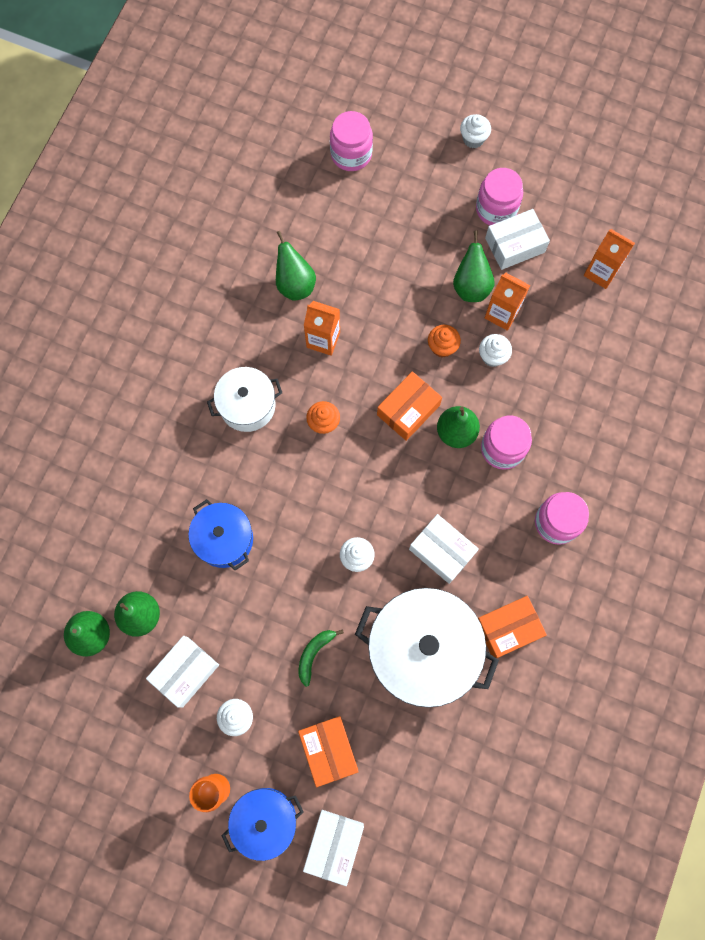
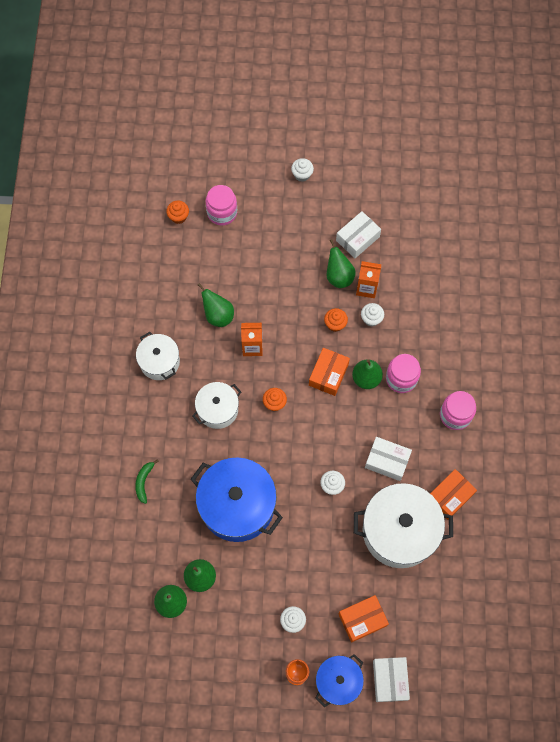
camera: 20 degrees left, 5 degrees down
white box [146,636,219,708] -> none
blue pot [188,499,253,571] -> blue pot [191,457,283,542], size x1.76
orange box [298,716,358,787] -> orange box turned 75 degrees counterclockwise [339,595,389,643]
green banana [299,629,344,687] -> green banana moved to [135,459,159,504]
pink jar [476,168,523,225] -> none
orange carton [584,229,635,289] -> none
none -> white pot [136,332,180,380]
none -> orange cupcake [166,201,189,224]

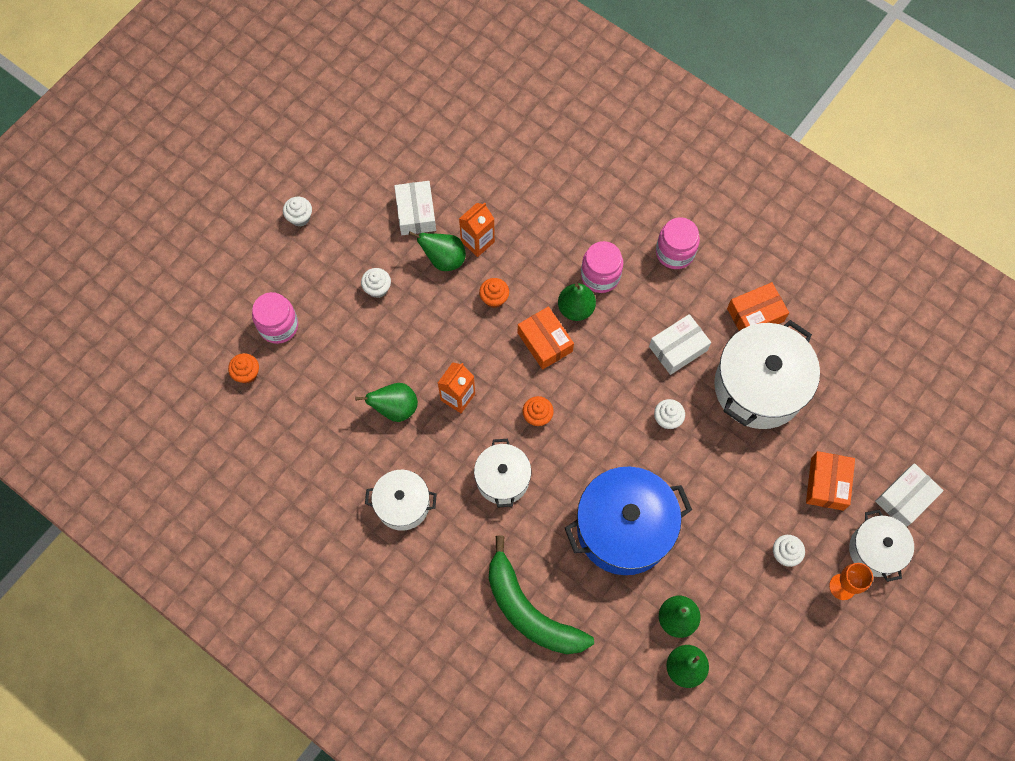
camera: 55 degrees left, 0 degrees up
green banana [135,459,159,504] -> green banana [489,535,594,654], size x2.35
blue pot [315,654,364,707] -> white pot [849,509,914,582]
white cupcake [361,303,384,326] -> white cupcake moved to [361,268,391,298]
white box [373,657,410,702] -> white box turned 75 degrees counterclockwise [875,463,944,527]
orange box [430,469,477,520] -> orange box turned 75 degrees clockwise [727,282,789,331]

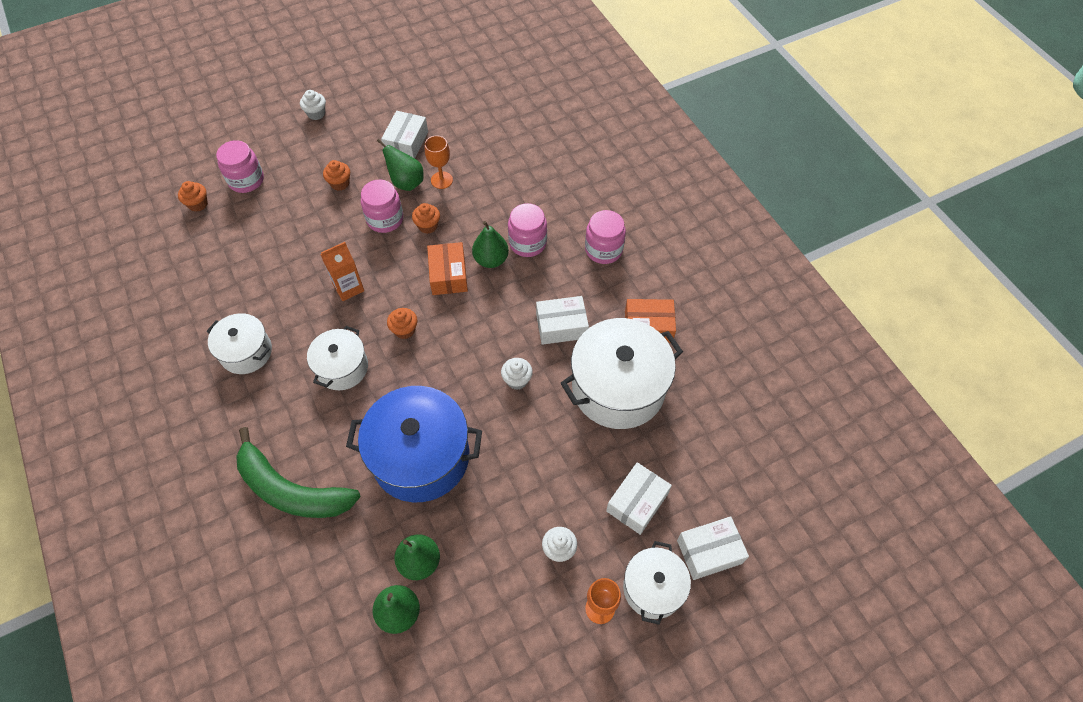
camera: 25 degrees right, 10 degrees down
green pear [355,383,418,422] -> none
white cupcake [361,268,391,298] -> orange cupcake [323,160,350,191]
orange carton [459,203,495,257] -> orange goblet [425,135,453,189]
green banana [489,535,594,654] -> green banana turned 45 degrees counterclockwise [236,427,361,518]
orange box [806,451,855,511] -> white box [606,462,672,535]
none -> pink jar [361,180,403,233]

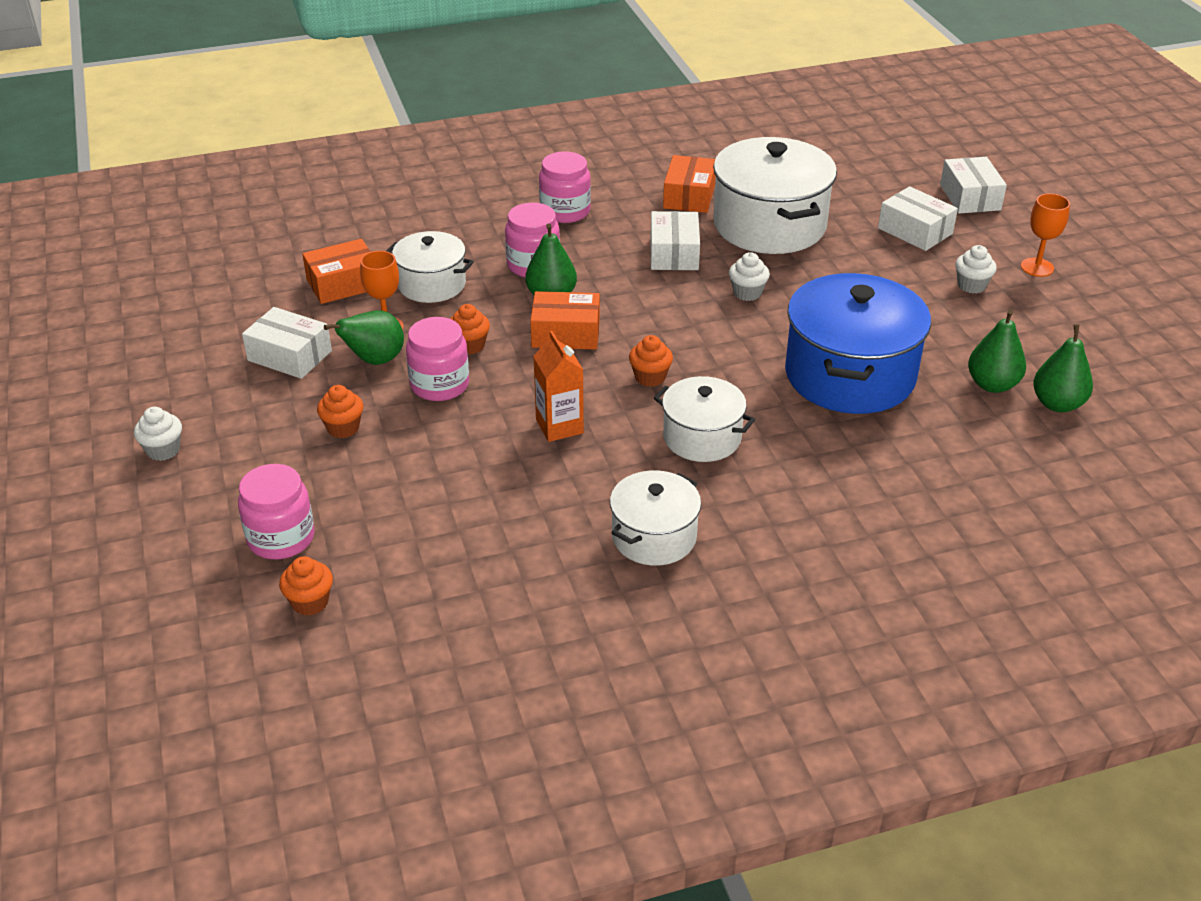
camera: 80 degrees left, 20 degrees down
green banana [236,427,361,518] -> none
white pot [623,541,691,625] -> white pot moved to [387,231,474,303]
none -> orange box [302,239,371,304]

